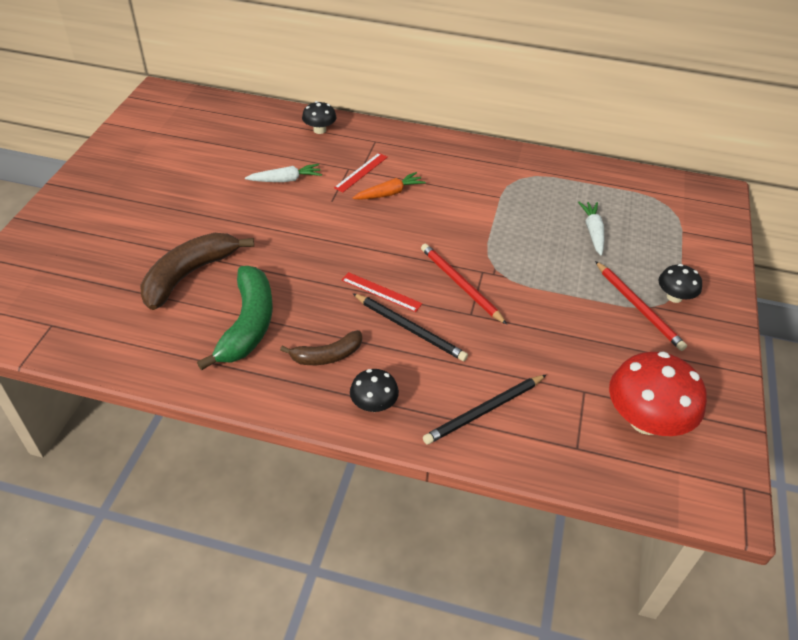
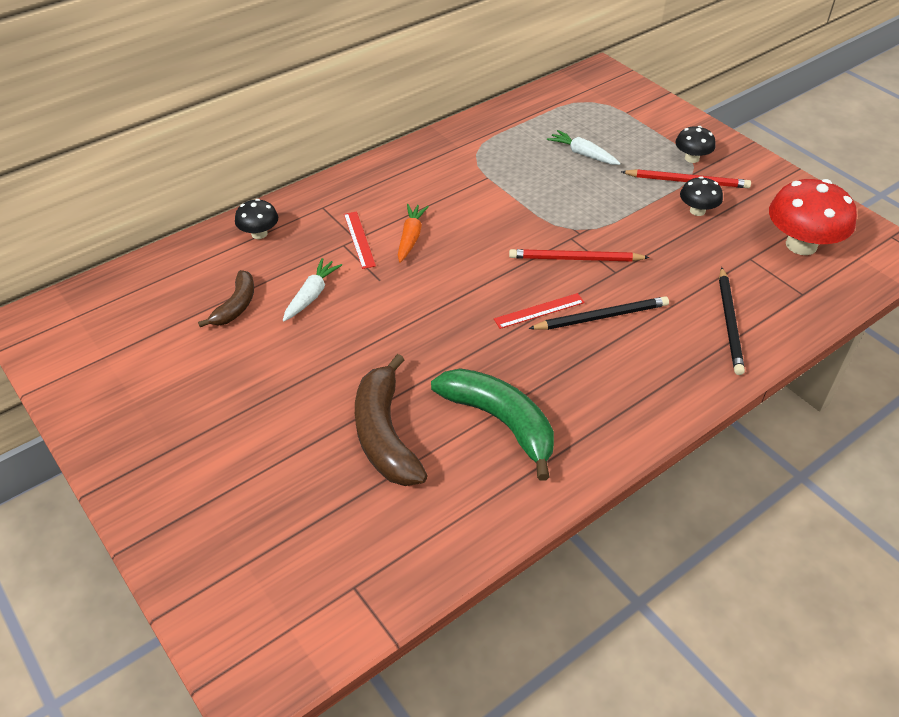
camera: 50 degrees left, 0 degrees up
brown banana [280,330,362,365] -> brown banana moved to [198,270,254,327]
black mushroom [350,369,399,412] -> black mushroom moved to [680,176,723,216]

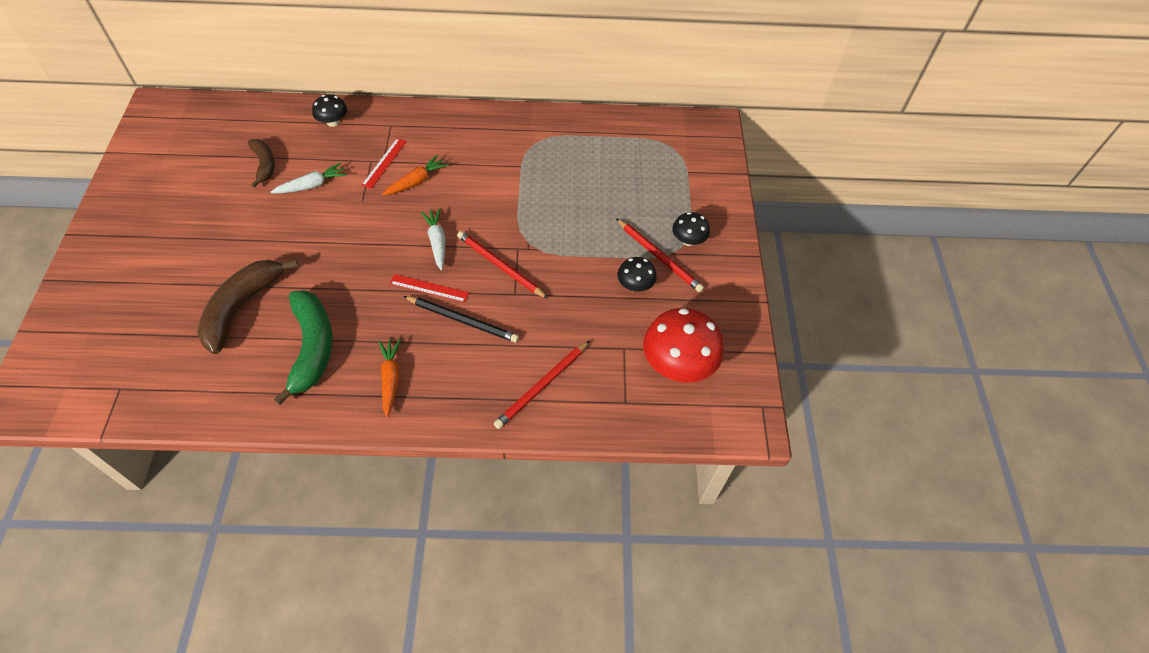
camera: 35 degrees right, 10 degrees up
brown banana [198,270,254,327] -> brown banana turned 75 degrees counterclockwise [248,139,275,188]
white carrot [547,130,621,165] -> white carrot moved to [421,208,445,270]
black pencil [719,267,745,375] -> red pencil [494,340,590,429]
none -> orange carrot [379,339,401,417]

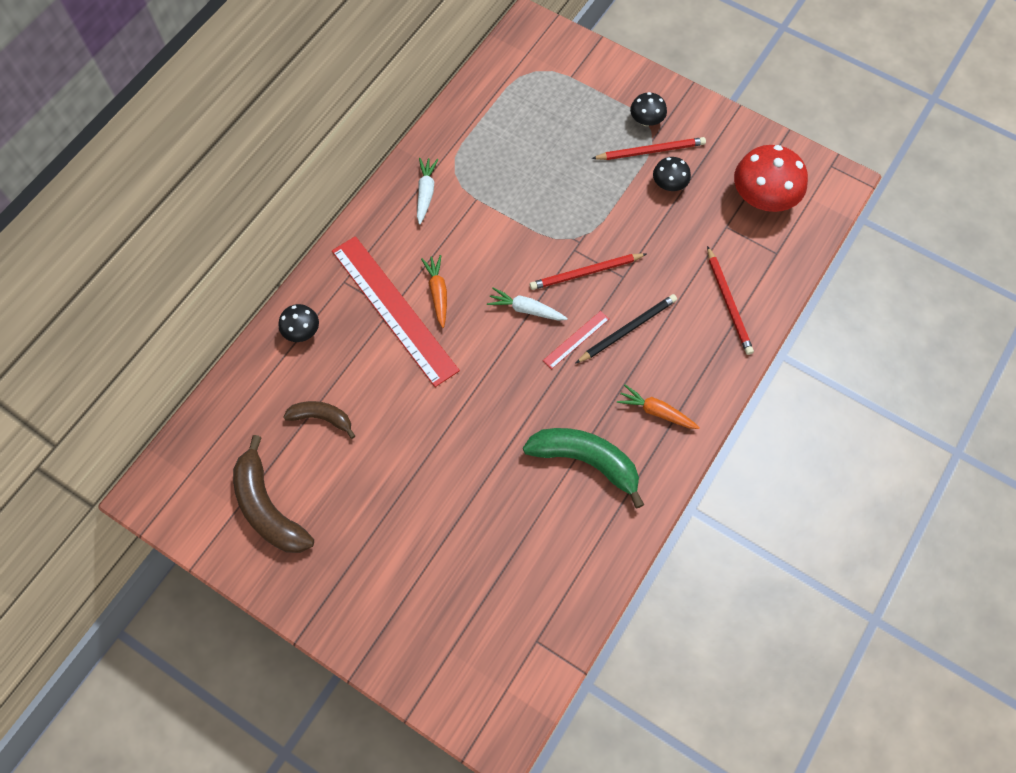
camera: 55 degrees left, 10 degrees up
brown banana [197,259,298,354] -> brown banana moved to [233,435,314,553]
white carrot [271,163,347,194] -> white carrot moved to [417,158,439,225]
red ruler [361,138,407,189] -> red ruler [332,236,460,387], size x2.34

